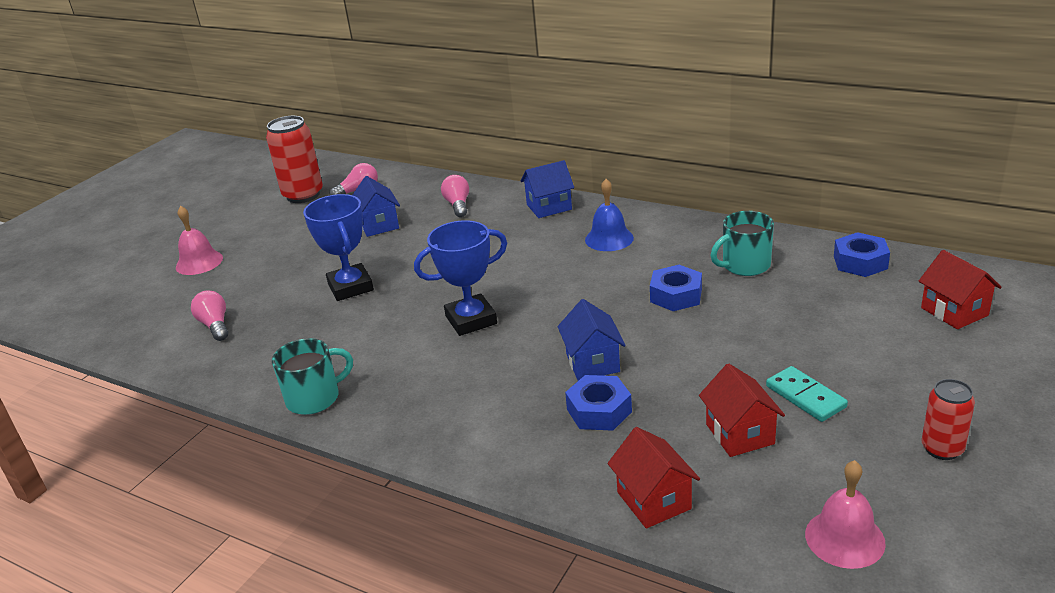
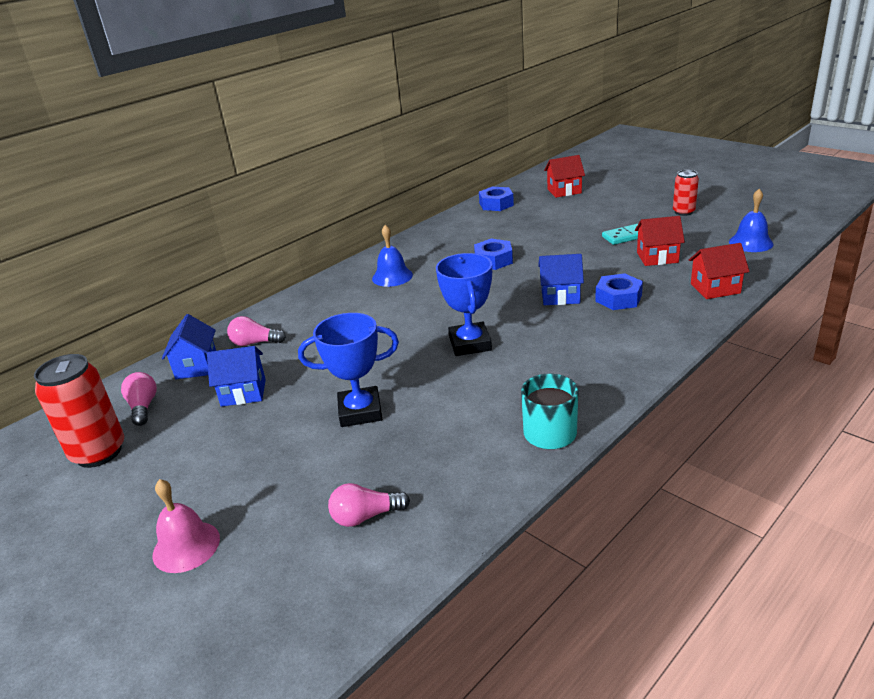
camera: 75 degrees left, 0 degrees up
blue house [521,160,574,218] -> blue house moved to [162,314,216,379]
turquoise mug [711,211,774,276] -> none
pink bell [805,460,886,569] -> blue bell [729,189,773,252]

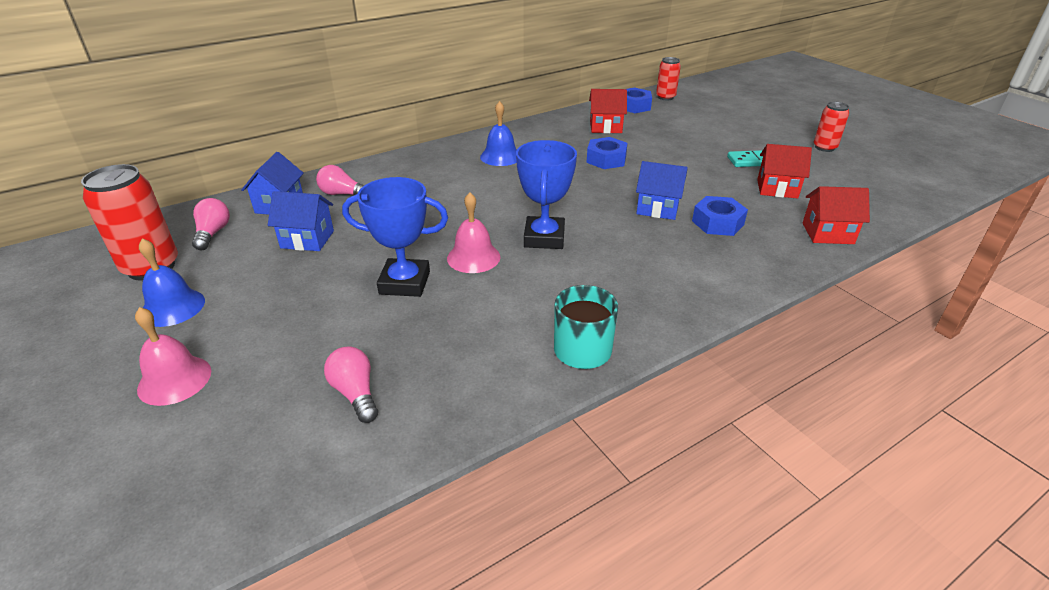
camera: 10 degrees right, 5 degrees up
pink light bulb [328,483,410,527] -> pink light bulb turned 60 degrees clockwise [324,346,378,423]
red house [544,155,585,198] -> red house moved to [589,89,627,133]
blue bell [729,189,773,252] -> blue bell moved to [139,238,205,327]
none -> pink bell [447,192,501,273]
none -> red can [656,57,681,100]

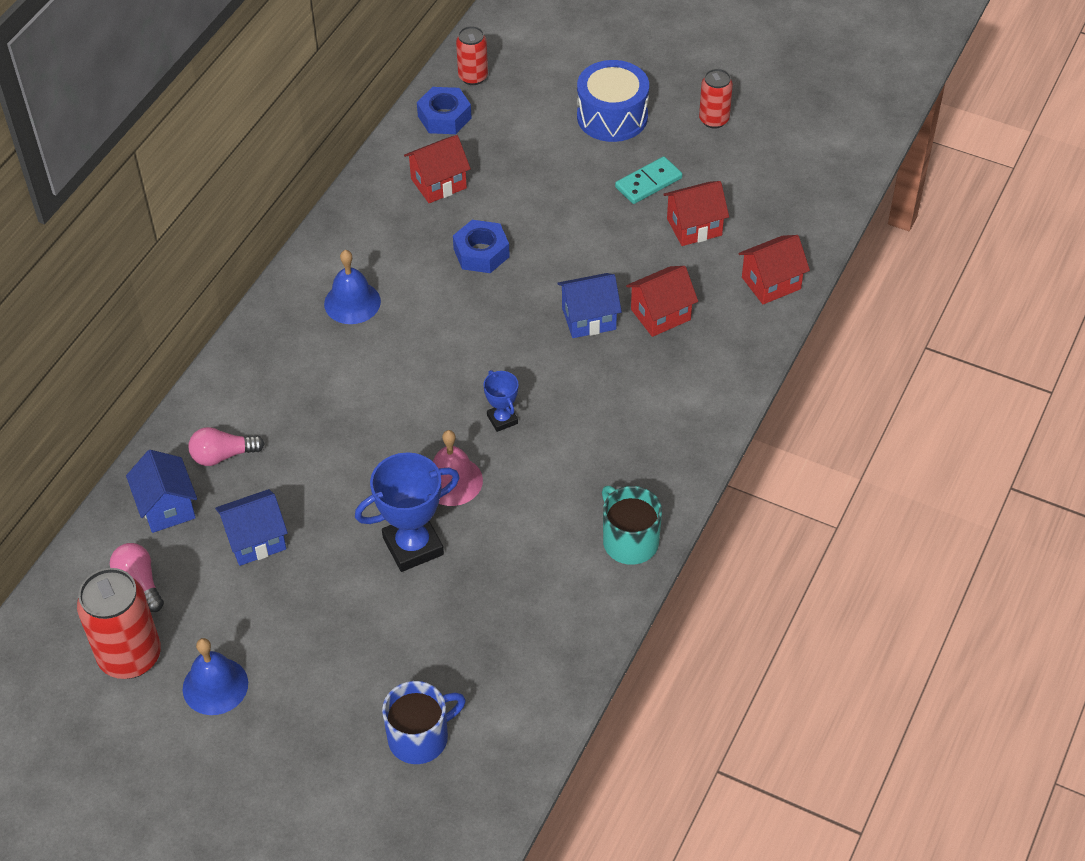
camera: 30 degrees left, 15 degrees up
pink bell [135,307,211,406] -> none
pink light bulb [324,346,378,423] -> none
blue trophy [516,140,577,249] -> blue trophy [483,370,519,432], size x0.53
blue nut [692,196,748,236] -> red house [626,266,698,337]
none -> blue mug [382,681,466,764]
none -> blue drum [577,60,649,142]

